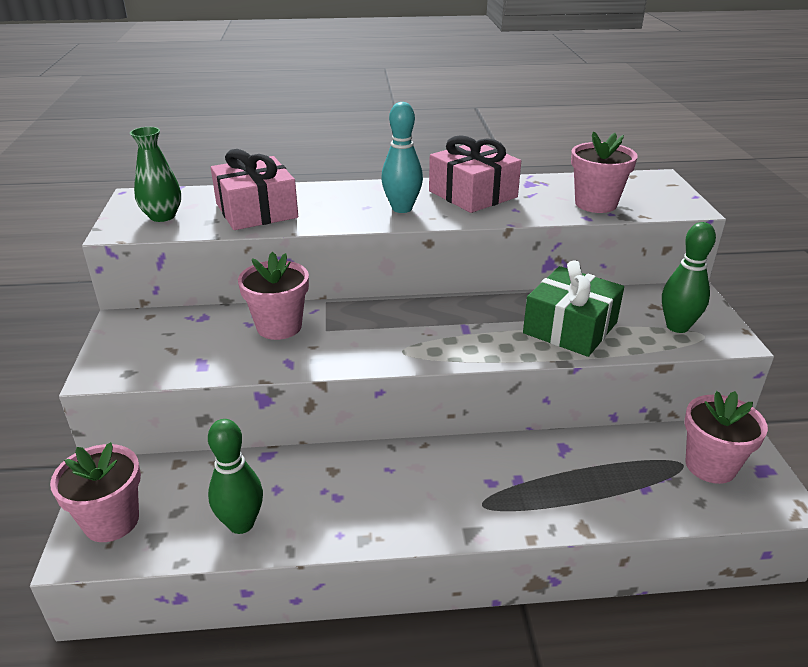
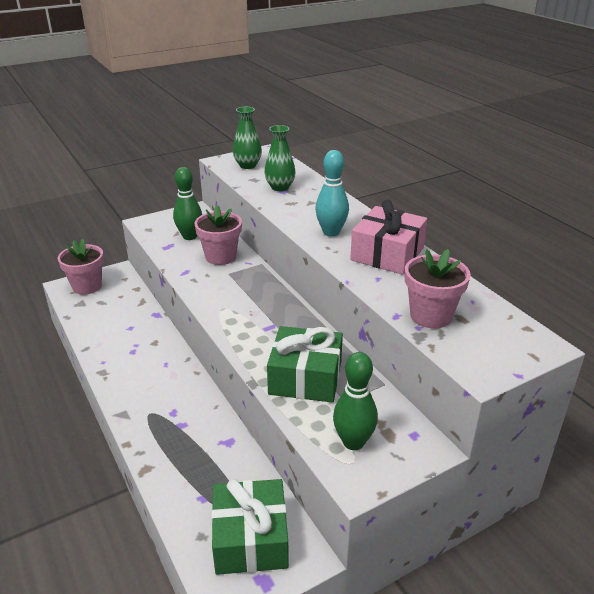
camera: 65 degrees right, 0 degrees up
green bowling pin [208,419,263,534] -> green bowling pin moved to [173,167,202,240]
pink gift [211,149,298,230] -> green vase [264,125,296,191]
pink flower pot [684,391,768,484] -> green gift [211,479,289,575]

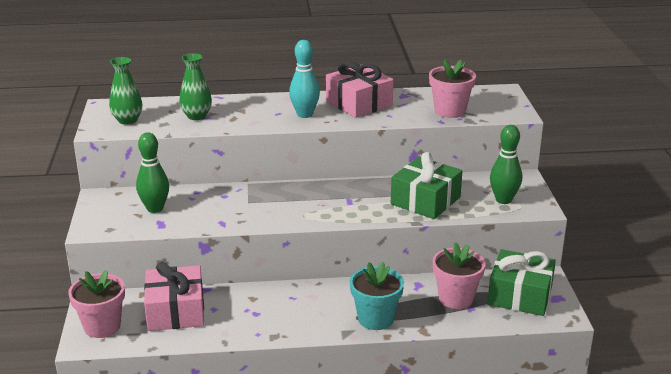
camera: 65 degrees left, 5 degrees down
pink flower pot [194,205,242,265] -> pink flower pot moved to [432,243,486,309]
none -> pink gift [144,262,204,331]
none -> turquoise flower pot [350,262,404,330]

